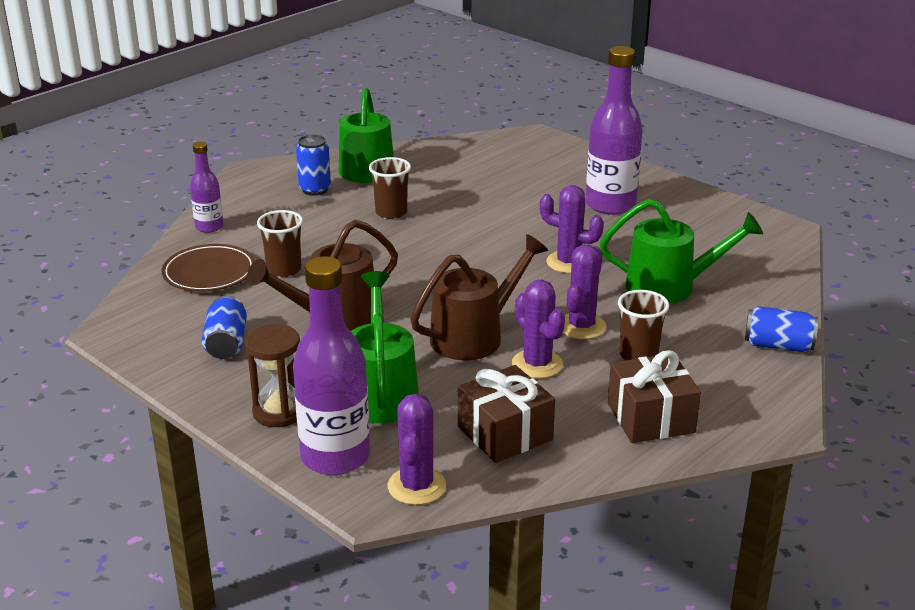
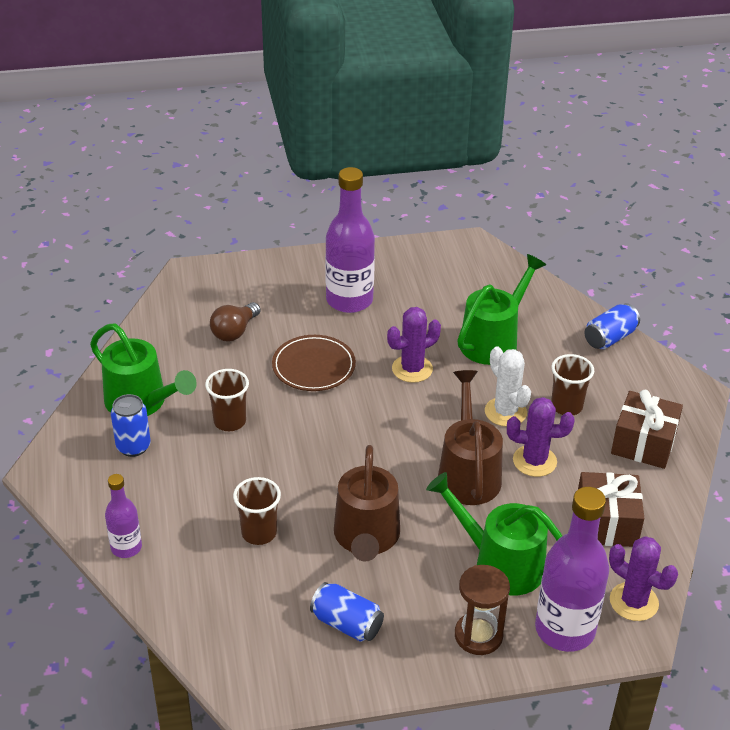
camera: 55 degrees left, 10 degrees up
brown plate [161,244,255,292] -> brown plate moved to [272,335,356,391]
purple cactus [563,244,606,339] -> white cactus [485,346,531,427]
none -> brown light bulb [210,302,261,341]

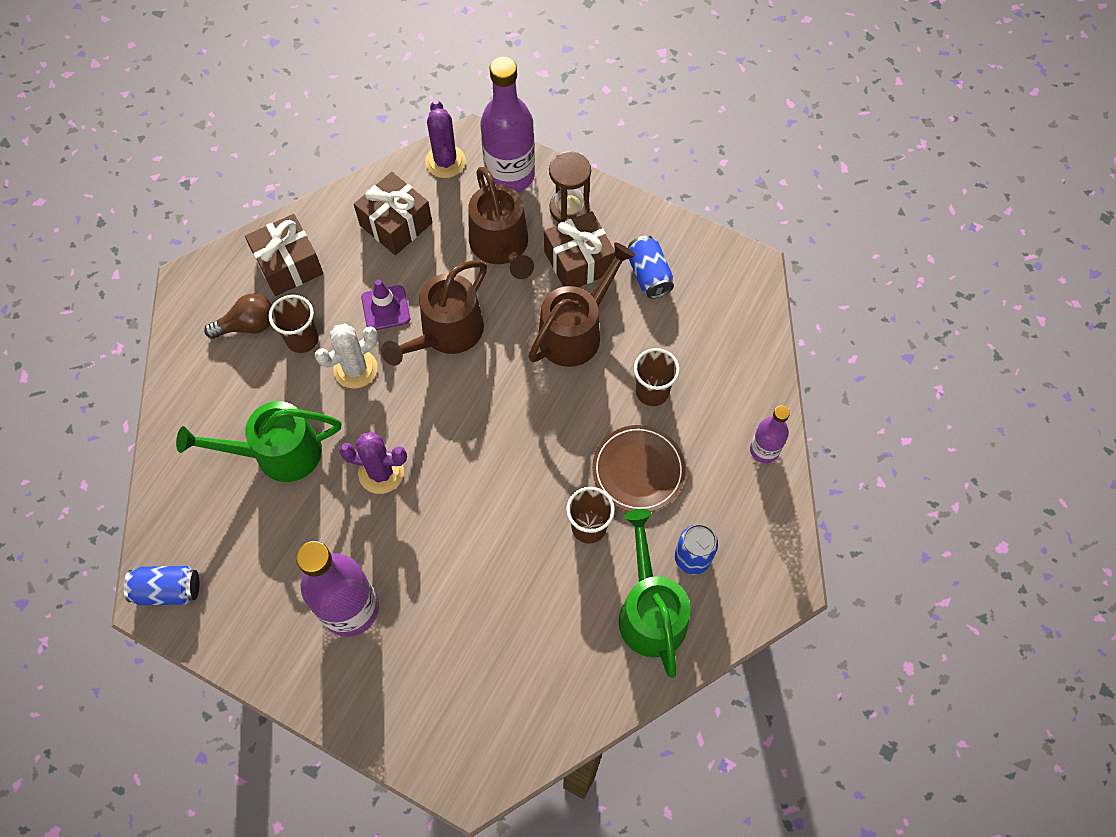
camera: 140 degrees left, 25 degrees up
brown light bulb [210,302,261,341] -> brown light bulb moved to [204,293,272,339]
brown plate [272,335,356,391] -> brown plate moved to [592,425,686,512]
green watering can [426,472,562,595] -> brown watering can [468,167,534,279]
white cactus [485,346,531,427] -> white cactus turned 45 degrees clockwise [315,323,378,388]
purple cactus [507,397,575,477] -> purple traffic cone [361,279,410,330]
blue can [585,303,640,349] -> blue can moved to [124,566,199,605]
none -> brown gift [544,211,615,287]

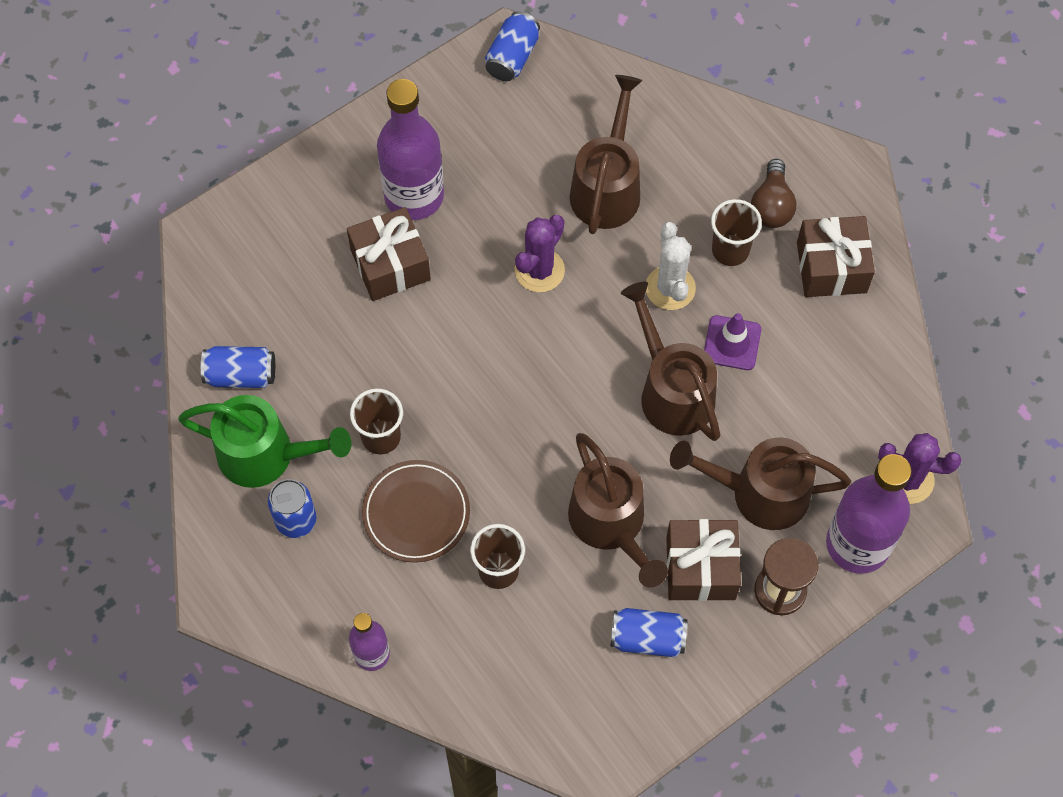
camera: 115 degrees right, 0 degrees up
green watering can [176,401,341,482] -> brown watering can [570,75,642,234]
brown gift [354,172,432,255] -> brown gift moved to [347,207,431,301]
none -> blue can [201,346,275,388]

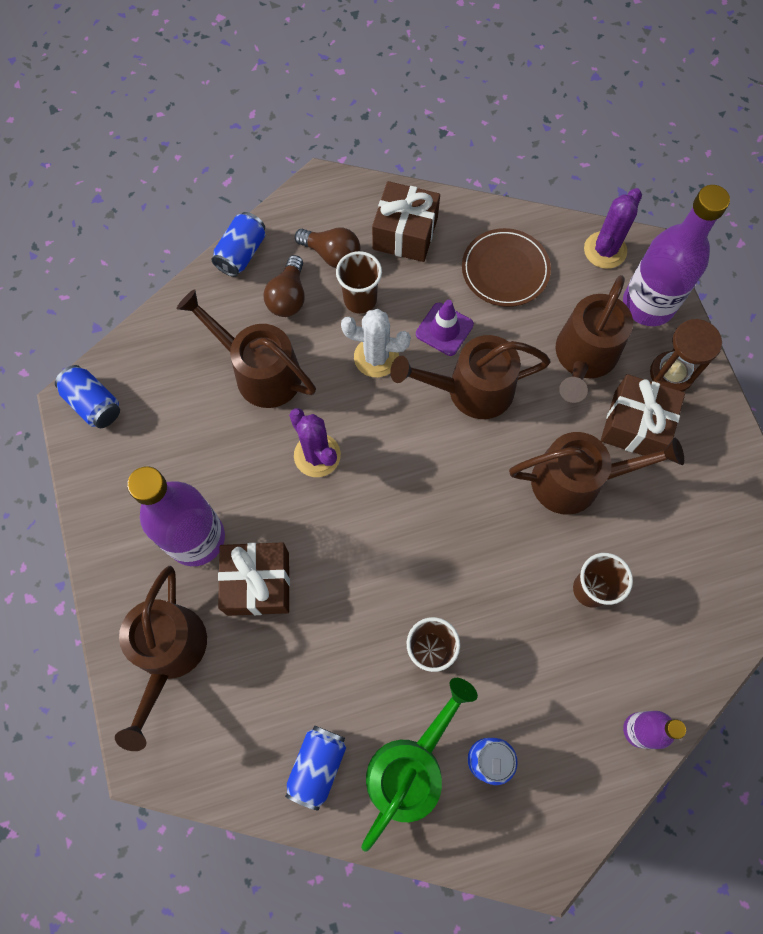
camera: 70 degrees left, 5 degrees up
brown plate [362,460,470,563] -> brown plate moved to [462,228,551,307]
blue can [610,608,687,657] -> blue can moved to [212,212,266,277]
none -> brown watering can [115,566,207,751]
none -> brown light bulb [264,255,305,317]

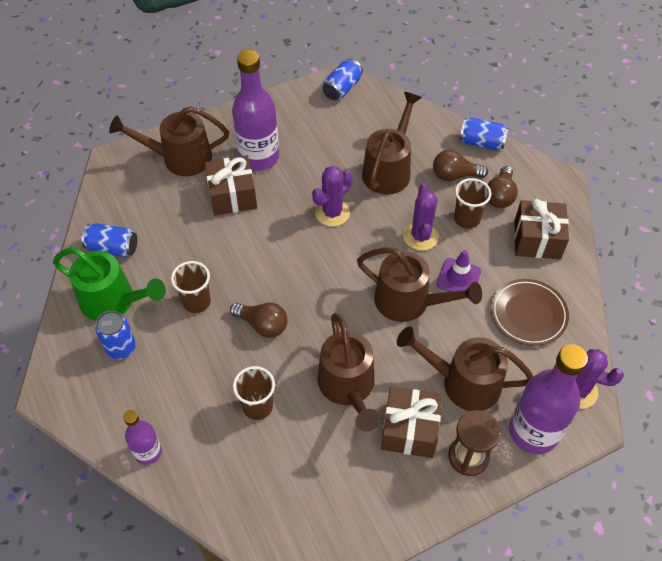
camera: 80 degrees right, 15 degrees down
white cactus [341,309,411,377] -> purple cactus [403,183,439,251]
brown watering can [390,335,551,419] -> brown watering can turned 135 degrees clockwise [357,247,482,322]
none -> brown light bulb [230,302,288,338]

